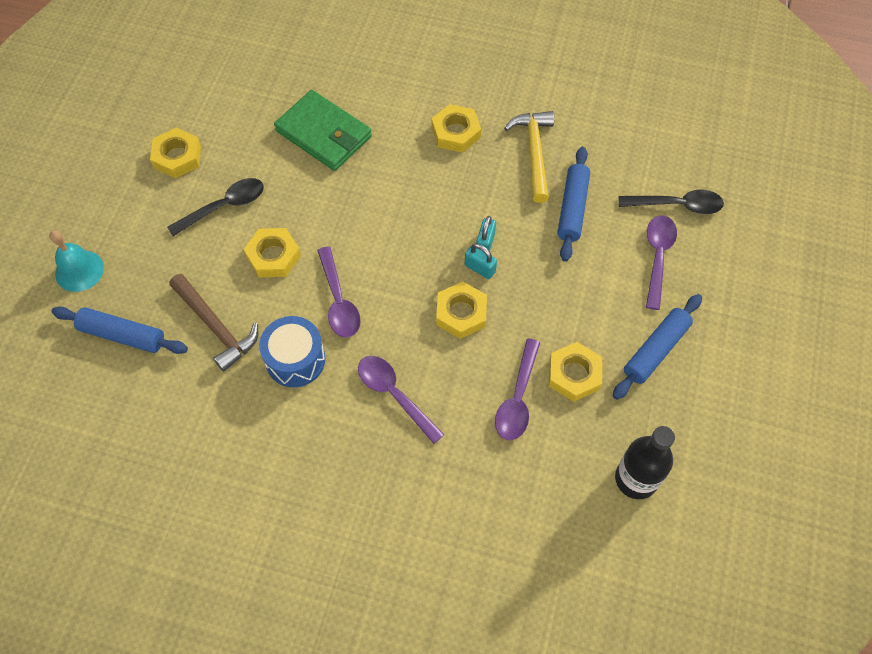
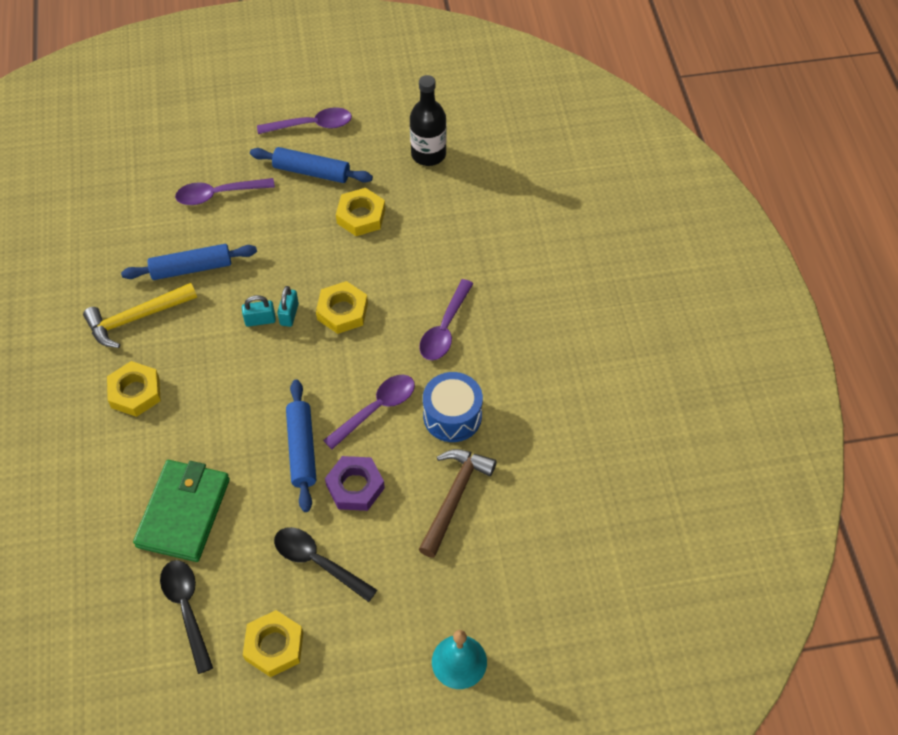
camera: 115 degrees left, 5 degrees down
blue rolling pin [51,307,188,354] -> blue rolling pin moved to [286,379,316,512]
yellow nut [243,228,301,277] -> purple nut [325,456,385,511]
purple spoon [495,338,540,440] -> purple spoon moved to [257,107,352,134]
black spoon [619,190,724,214] -> black spoon moved to [160,560,213,674]

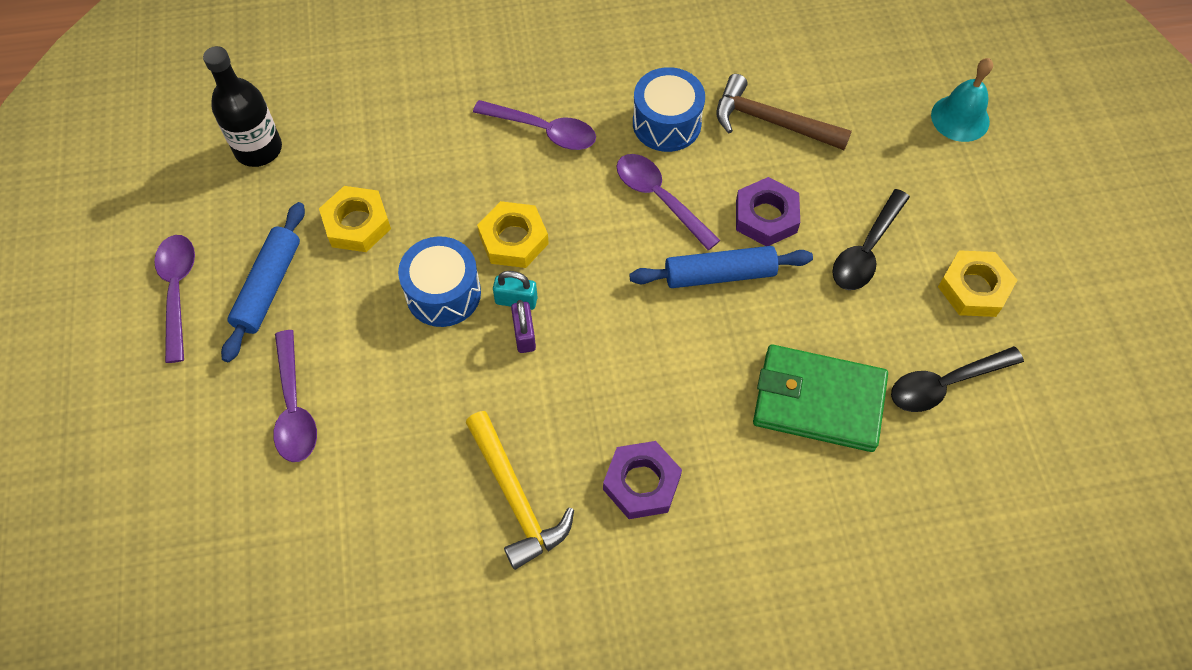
camera: 90 degrees left, 5 degrees up
yellow nut [107,361,161,417] -> purple nut [603,441,682,519]
blue rolling pin [121,244,257,280] -> none
turquoise padlock [242,295,276,327] -> purple padlock [511,300,536,353]
none -> blue drum [398,236,481,327]

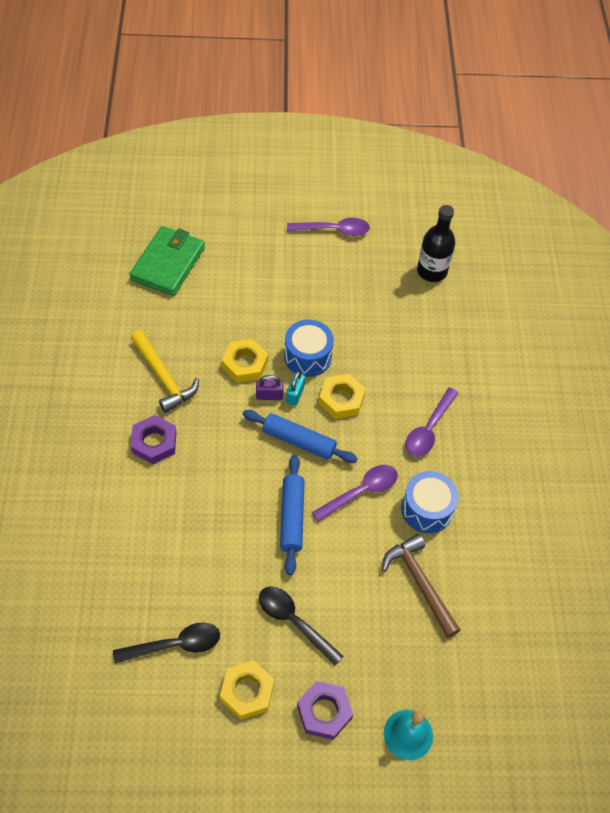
camera: 95 degrees right, 5 degrees down
blue rolling pin [221,202,305,362] -> blue rolling pin moved to [243,410,358,463]
purple spoon [273,330,317,462] -> none
yellow nut [319,186,391,252] -> yellow nut moved to [222,339,268,382]
yellow hammer [465,411,574,570] -> yellow hammer turned 105 degrees counterclockwise [131,330,199,413]
brown hammer [716,74,852,150] -> brown hammer turned 60 degrees counterclockwise [382,534,460,638]
purple nut [736,177,800,246] -> purple nut moved to [297,681,353,740]
green wallet [753,345,888,452] -> green wallet moved to [130,226,205,296]
black spoon [891,346,1024,412] -> black spoon turned 90 degrees clockwise [113,622,220,663]

